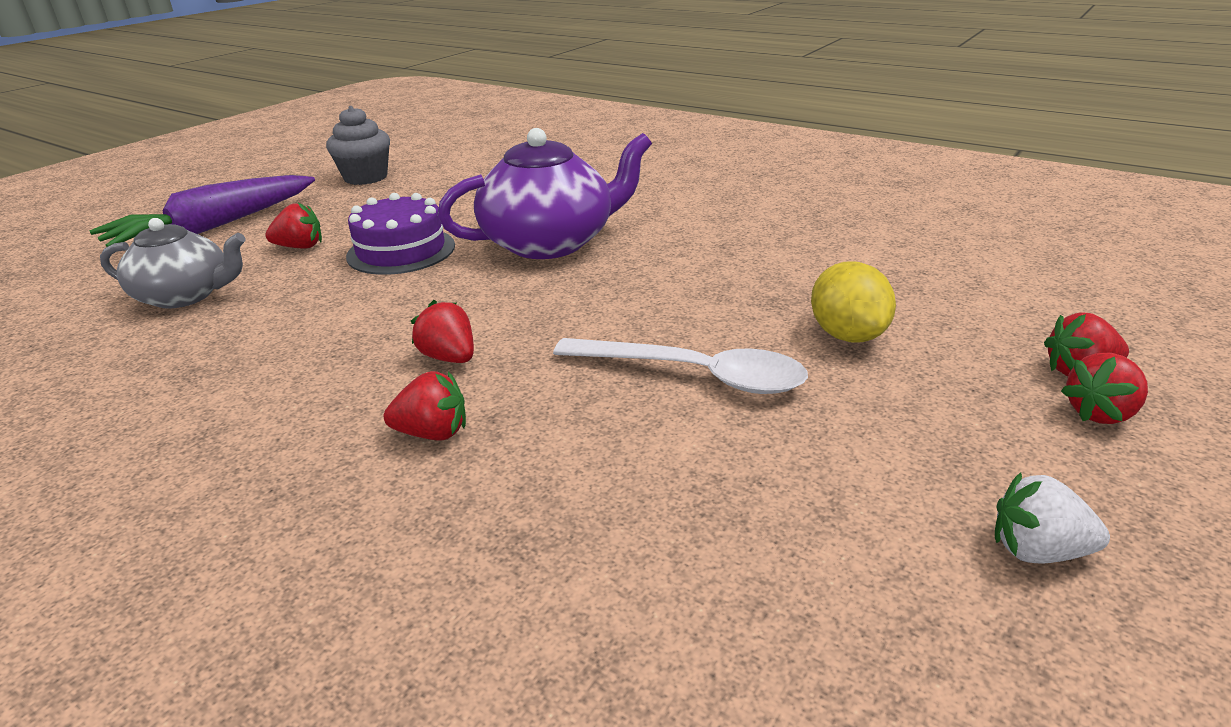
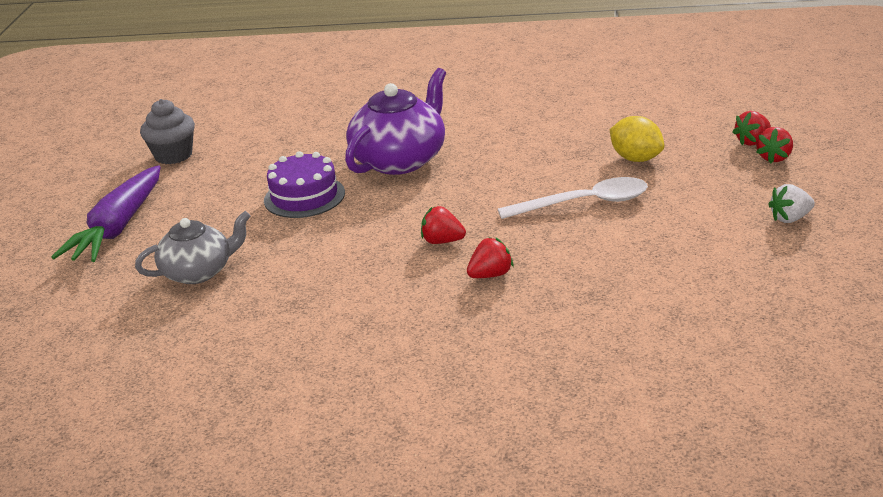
camera: 30 degrees left, 0 degrees up
red strawberry [265,203,322,249] -> none

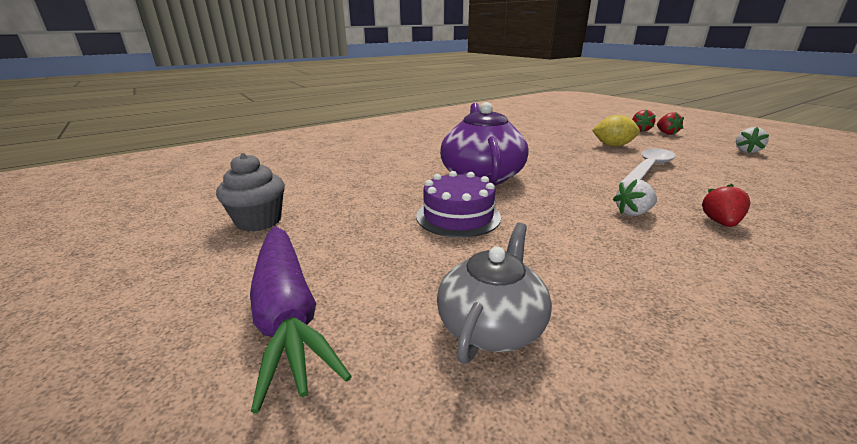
camera: 40 degrees left, 5 degrees down
red strawberry [421,206,466,244] -> white strawberry [613,179,657,216]

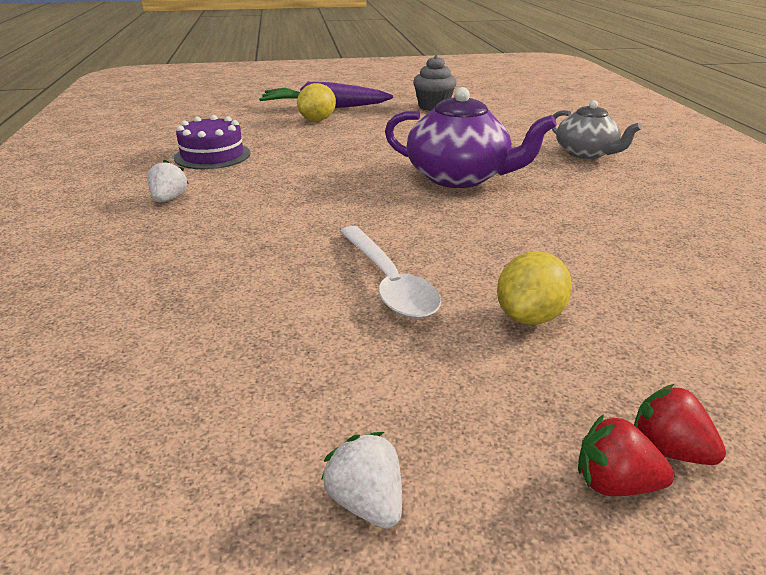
camera: 115 degrees right, 5 degrees up
purple cake [416,171,501,238] -> purple cake moved to [174,115,251,169]
grey teapot [437,223,552,364] -> grey teapot moved to [552,100,642,159]
white strawberry [613,179,657,216] -> white strawberry moved to [147,159,189,203]
red strawberry [702,184,750,227] -> none
none -> yellow lemon [297,83,336,121]

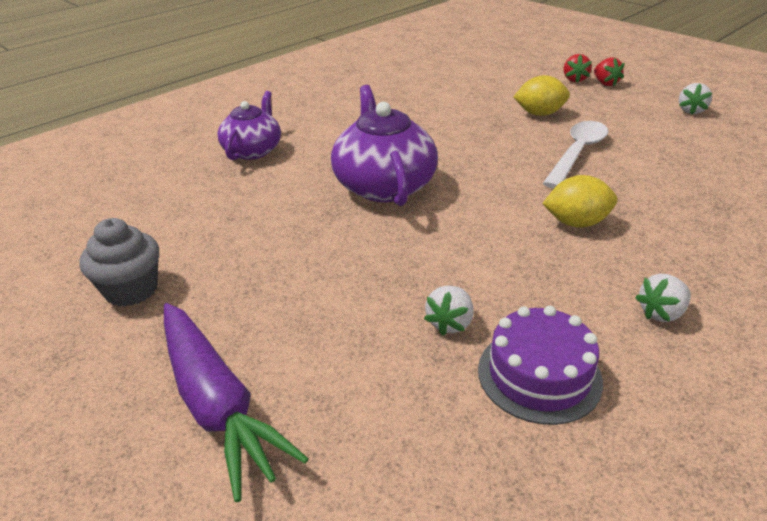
camera: 125 degrees left, 5 degrees up
yellow lemon [297,83,336,121] -> yellow lemon moved to [542,175,618,228]
grey teapot [552,100,642,159] -> purple teapot [217,91,281,160]
none -> white strawberry [424,286,473,336]

